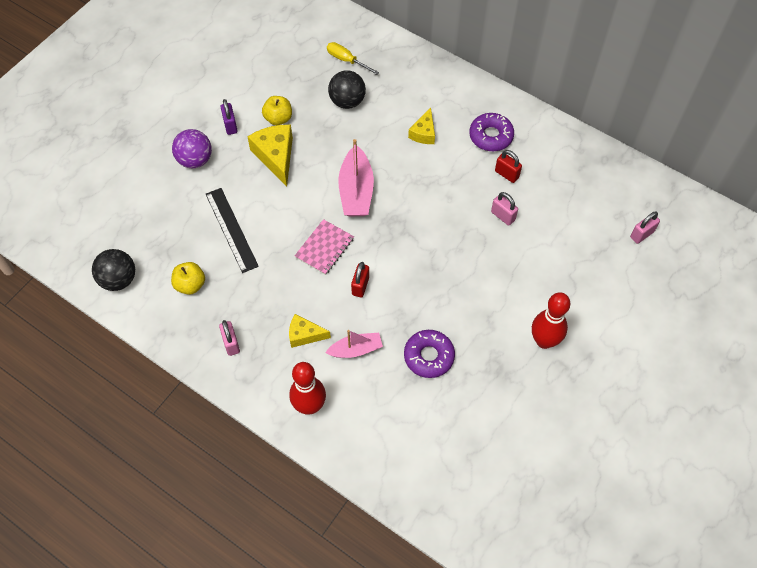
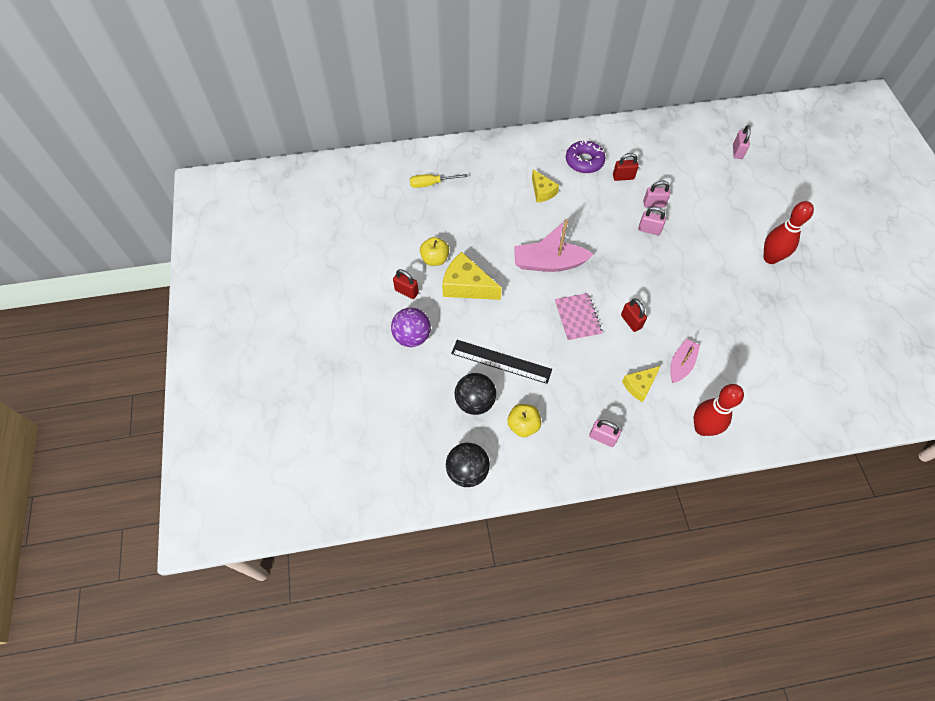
camera: 45 degrees left, 0 degrees up
purple padlock [221,99,238,135] -> red padlock [393,269,419,299]
black ball [328,70,366,109] -> black ball moved to [455,373,496,415]
pink boat [338,139,374,216] -> pink boat turned 135 degrees clockwise [514,220,594,272]
purple donut [404,330,455,378] -> none
none -> pink padlock [638,207,666,235]

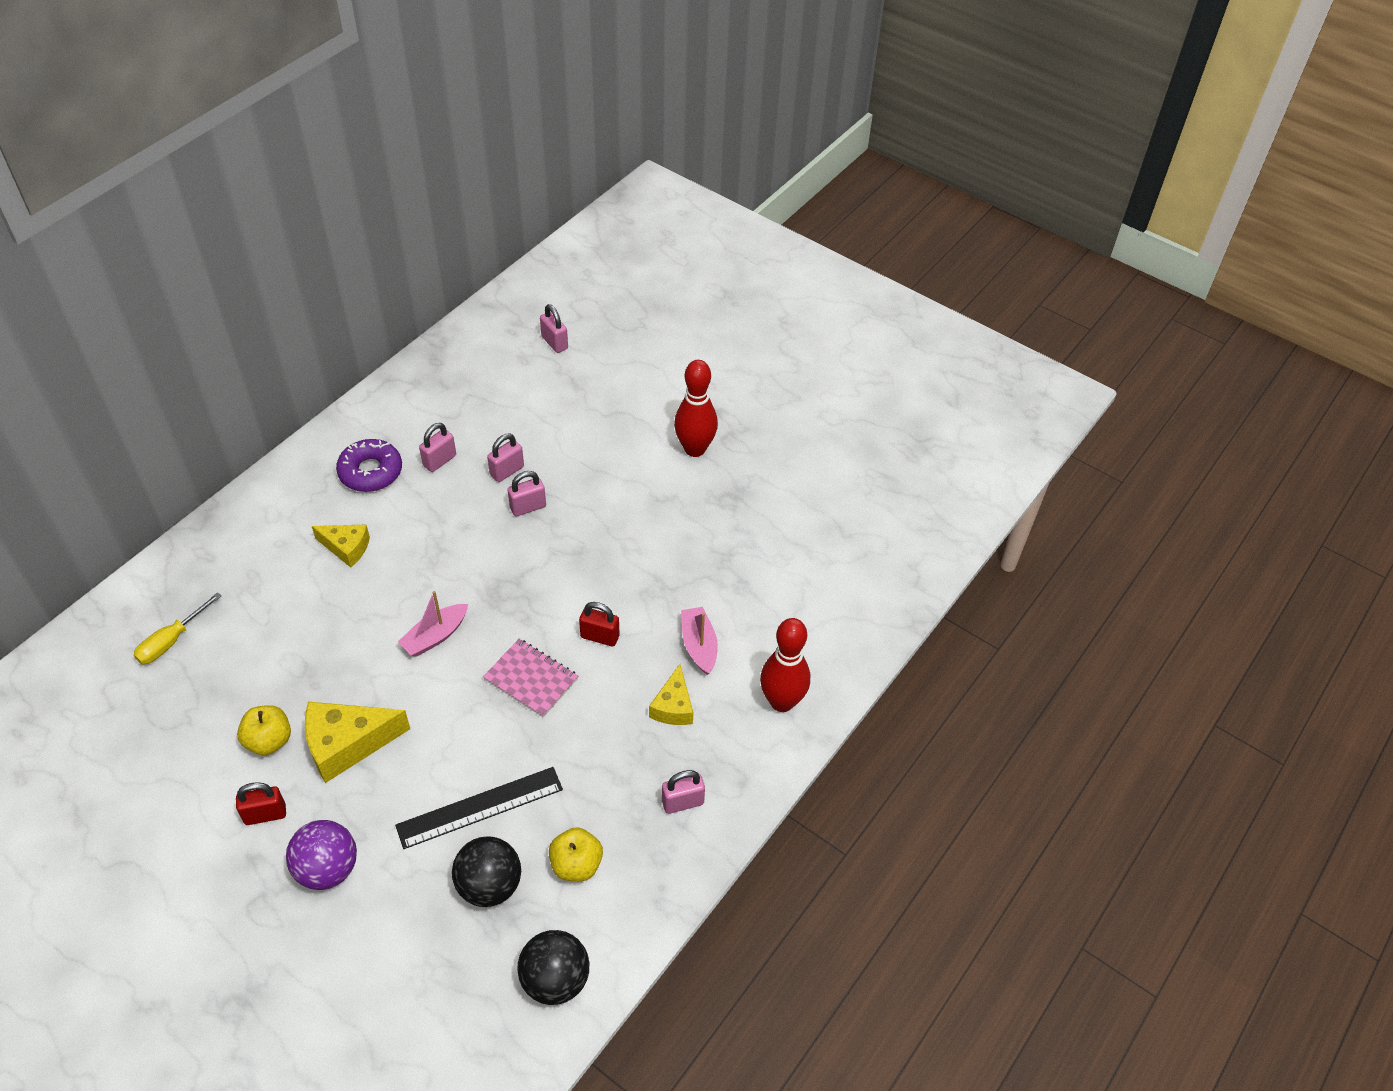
camera: 45 degrees left, 10 degrees down
pink boat [514,220,594,272] -> pink boat [398,591,468,657], size x0.62
red padlock [613,153,639,181] -> pink padlock [419,423,456,472]

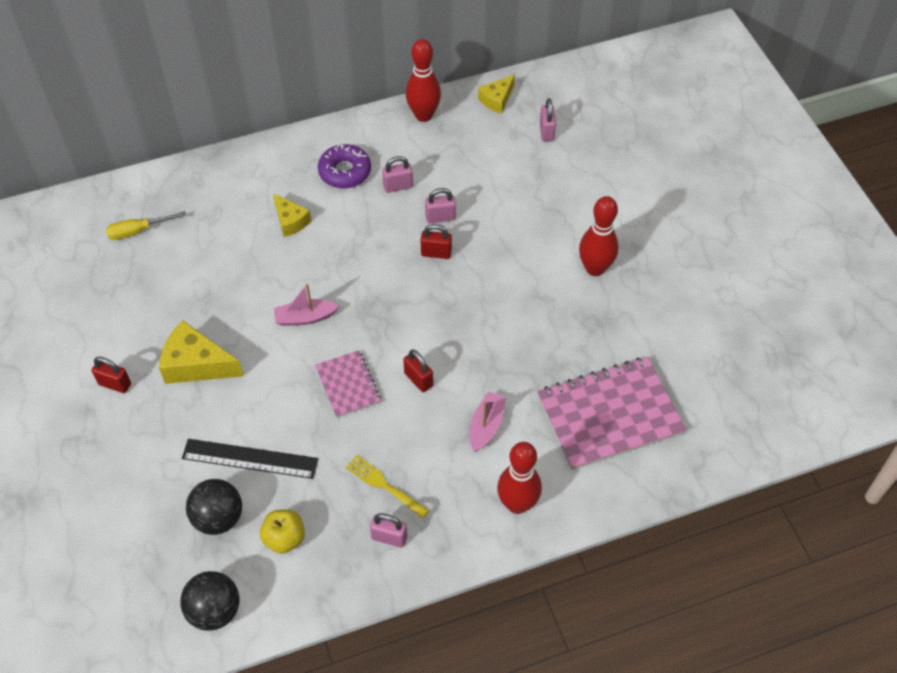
camera: 35 degrees right, 5 degrees up
yellow apple [237,705,291,755] -> none
purple ball [286,820,357,890] -> none
pink padlock [507,471,546,517] -> red padlock [421,224,452,259]
yellow cheese [649,664,693,725] -> yellow cheese moved to [478,75,515,114]
none -> yellow fork [345,455,429,519]
none -> red bowling pin [406,39,441,122]
none -> pink notebook [537,357,686,470]

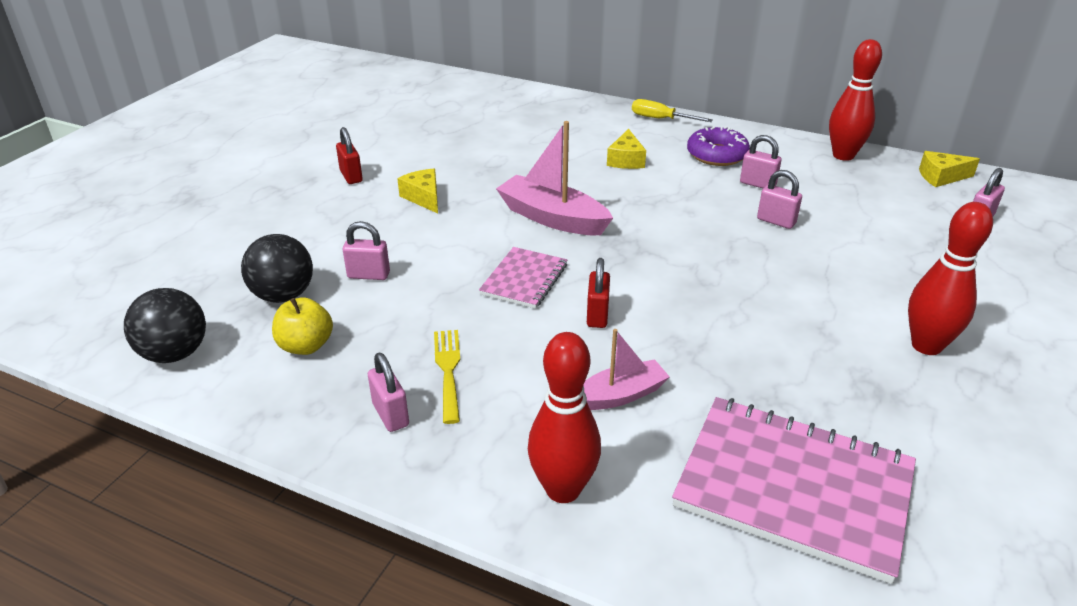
camera: 45 degrees right, 20 degrees down
yellow screwdriver [106,211,186,240] -> yellow screwdriver moved to [632,99,713,122]
yellow cheese [159,320,244,384] -> yellow cheese [397,169,438,213], size x0.62
black ruler [182,439,318,479] -> pink padlock [343,221,390,280]
pink boat [274,284,340,326] -> pink boat [496,121,613,235], size x1.61
red padlock [421,224,452,259] -> none

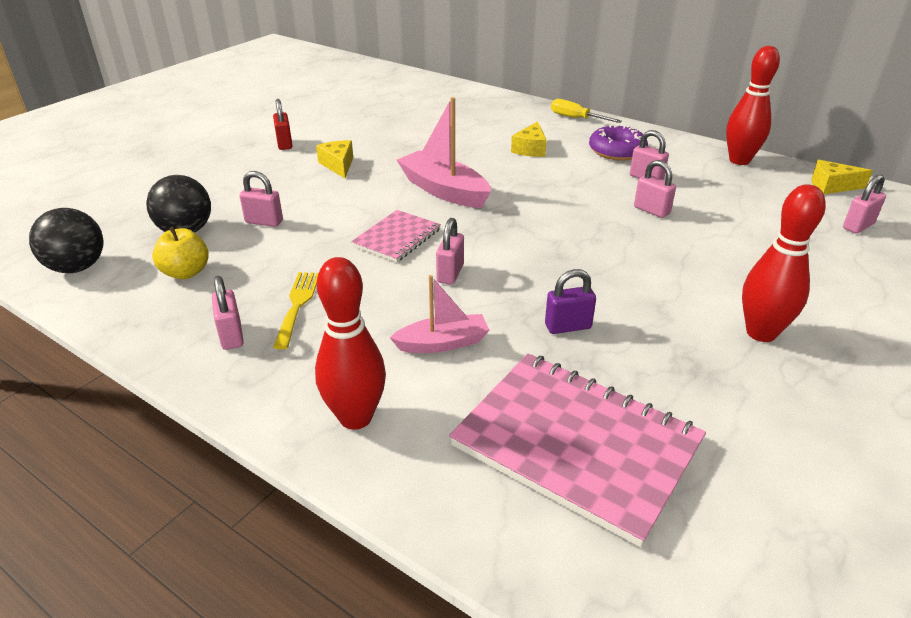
camera: 10 degrees right, 0 degrees up
red padlock [587,258,610,328] -> pink padlock [436,218,464,285]
none -> purple padlock [545,269,596,334]

